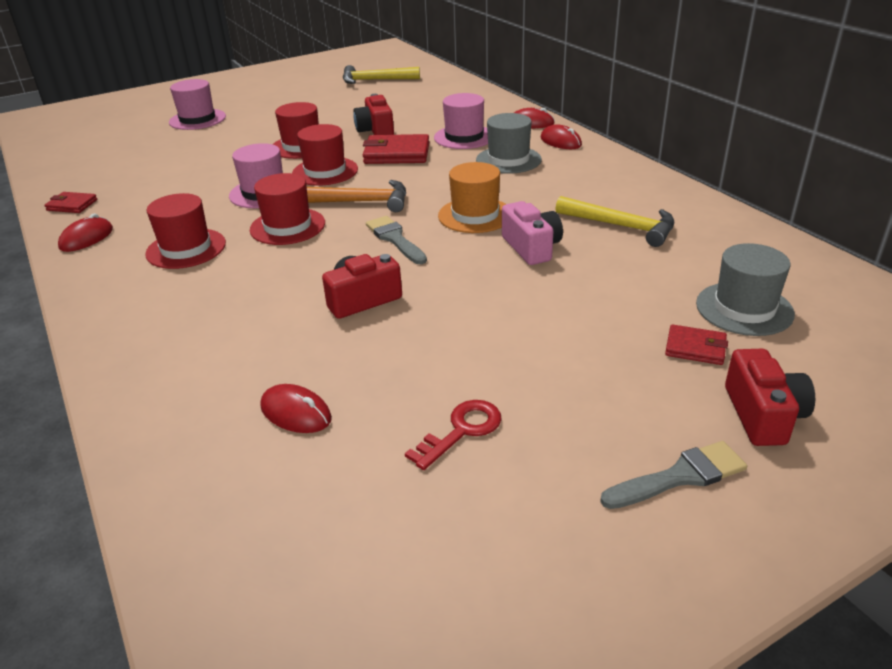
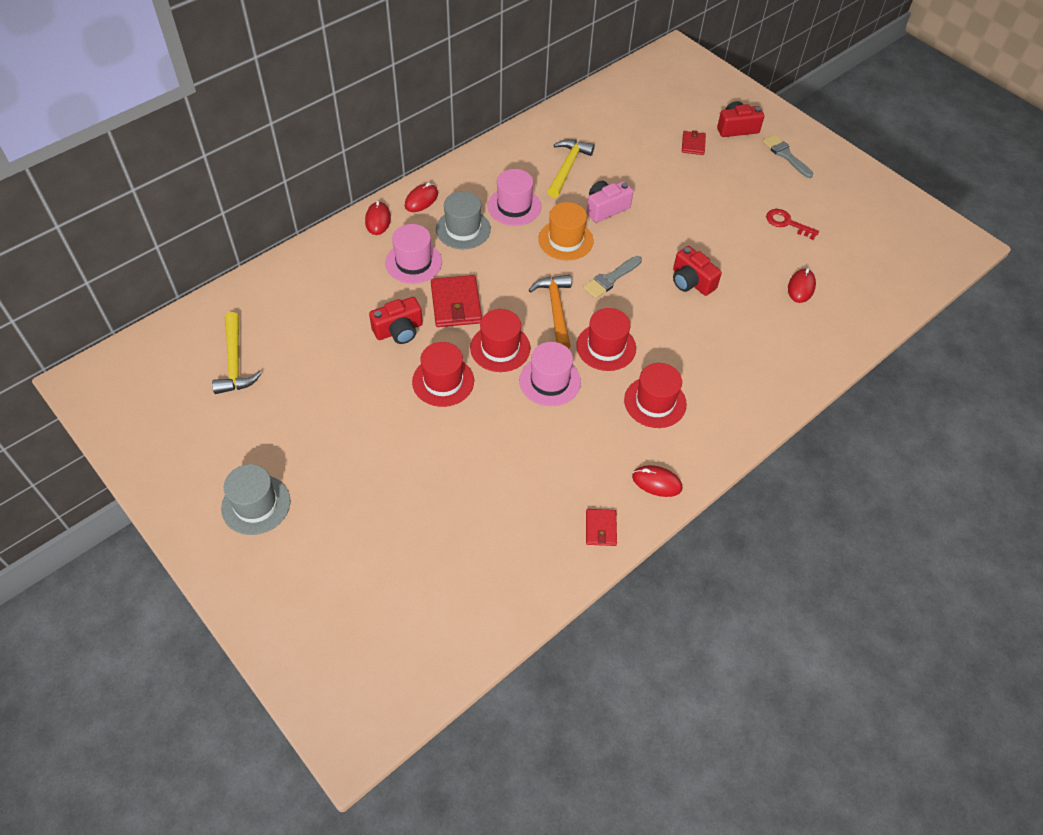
camera: 105 degrees left, 20 degrees up
pink hat [169,79,226,130] -> pink hat moved to [487,169,541,226]
grey hat [696,243,795,336] -> grey hat moved to [221,464,291,535]

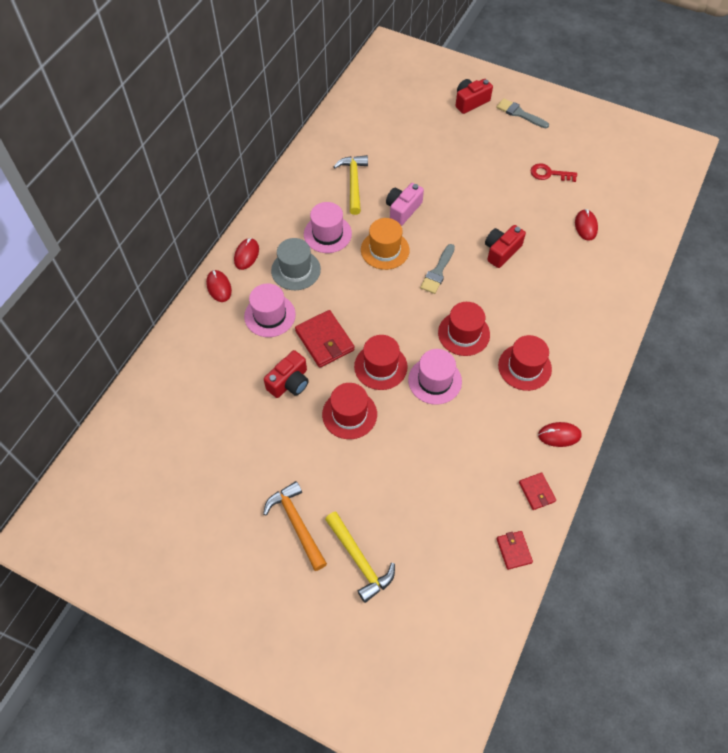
camera: 20 degrees left, 5 degrees up
yellow hammer [212,312,262,394] -> yellow hammer moved to [325,511,395,603]
grey hat [221,464,291,535] -> none
orange hammer [529,274,572,349] -> orange hammer moved to [263,481,327,571]
red camera [673,246,722,296] -> red camera turned 105 degrees clockwise [485,225,526,268]
red wallet [682,130,706,155] -> red wallet moved to [497,531,533,570]

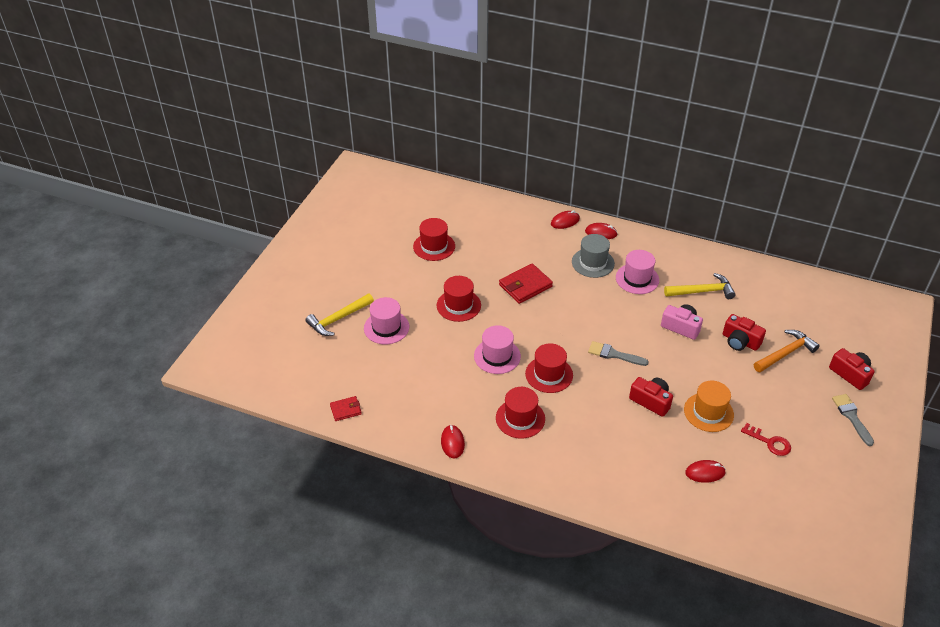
camera: 85 degrees right, 15 degrees down
pink hat [244,283,296,337] -> pink hat moved to [364,297,409,344]
orange hammer [263,481,327,571] -> orange hammer moved to [754,330,820,372]
red camera [264,350,309,398] -> red camera moved to [723,314,766,351]
red hat [354,335,407,390] -> red hat moved to [413,218,455,261]
orange hat [361,218,410,270] -> orange hat moved to [684,381,734,432]
grey brush [496,98,549,129] -> grey brush turned 45 degrees counterclockwise [832,394,874,446]
red wallet [519,473,556,510] -> none
red key [531,163,577,182] -> red key turned 120 degrees clockwise [741,423,791,456]

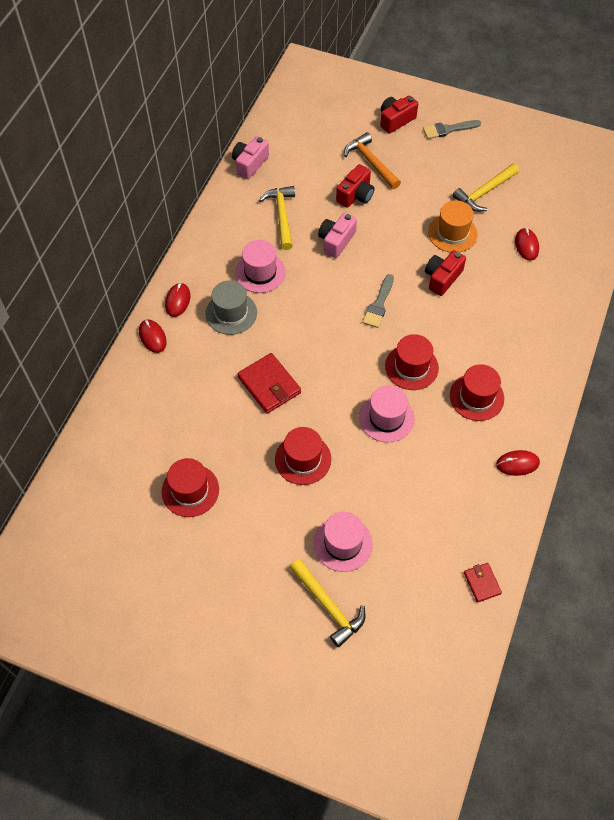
camera: 90 degrees left, 15 degrees up
red key [741,423,791,456] -> yellow hammer [452,164,519,212]
none -> pink camera [232,136,269,179]

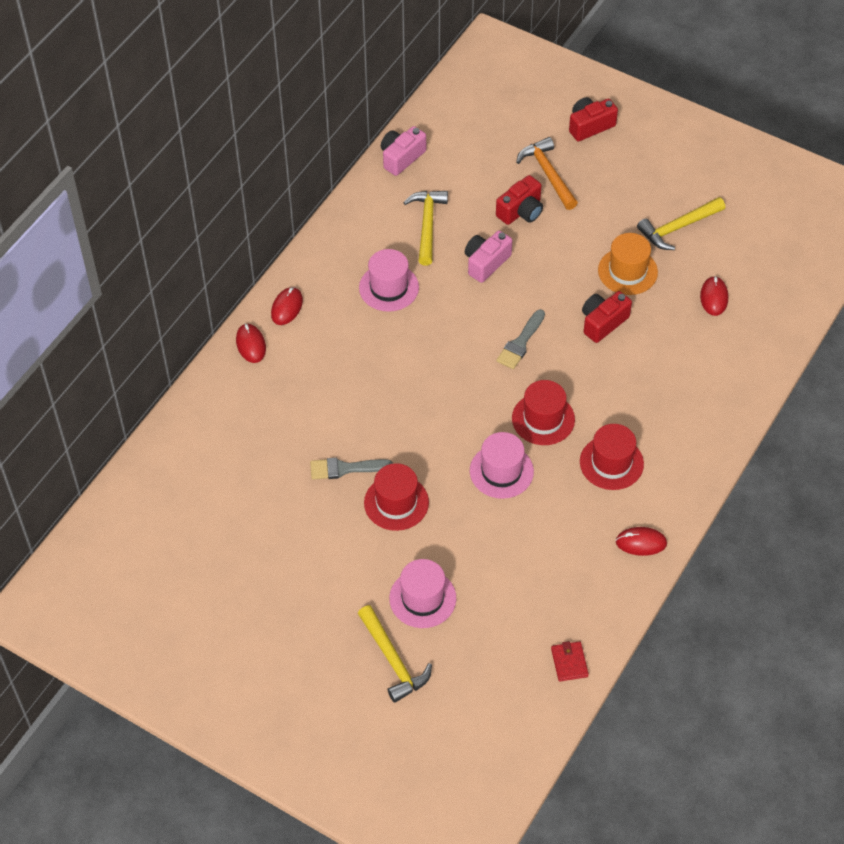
camera: 10 degrees right, 5 degrees down
red hat [162,458,219,517] -> none
grey hat [205,280,257,335] -> none
red wallet [237,353,301,414] -> none
grey brush [423,120,481,139] -> grey brush moved to [310,458,393,480]

